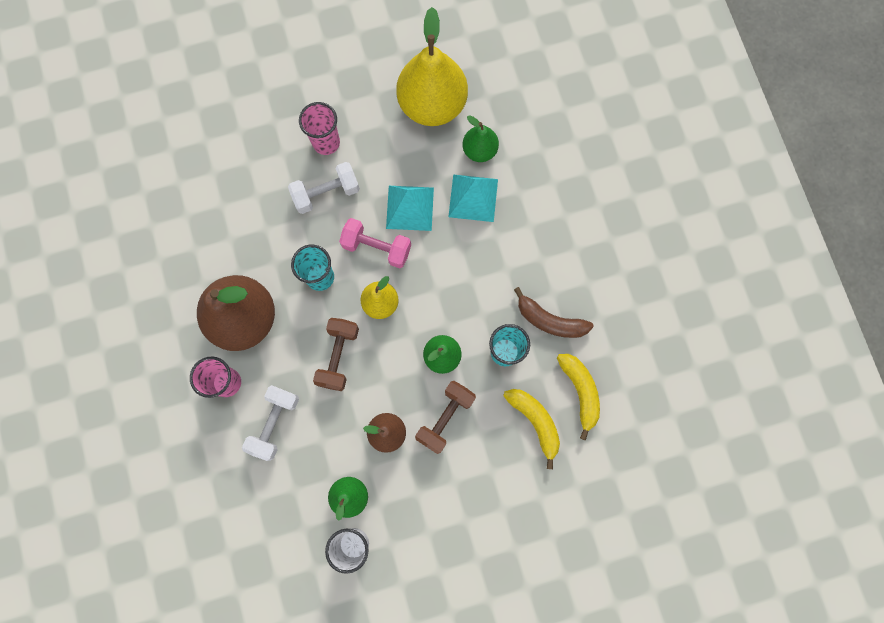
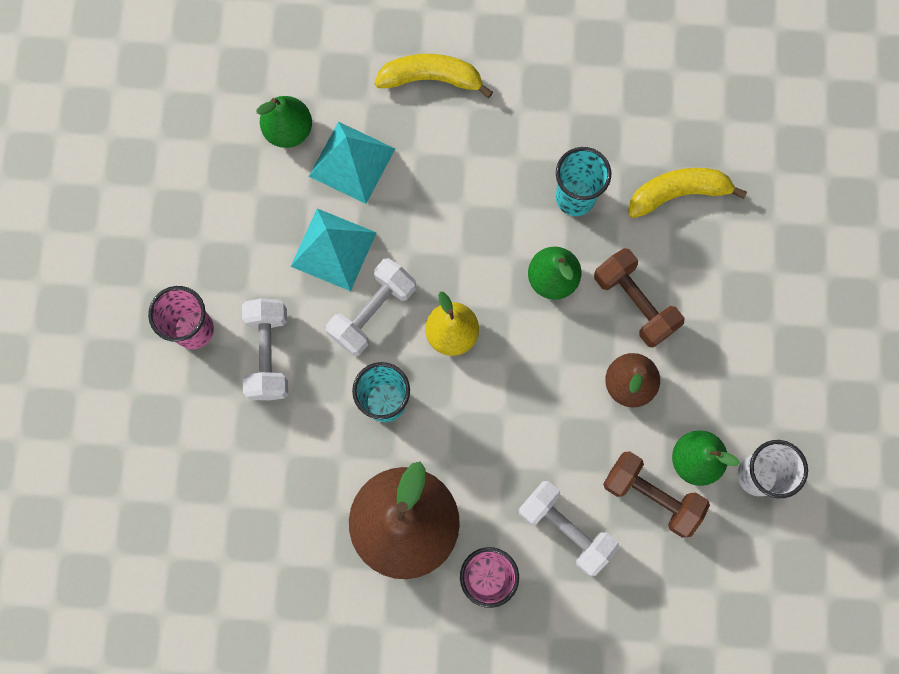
camera: 70 degrees left, 0 degrees up
brown dumbbell [313,318,359,391] -> brown dumbbell moved to [603,451,710,538]
pink dumbbell [339,218,411,268] -> white dumbbell [326,258,416,356]
yellow pear [396,7,468,126] -> none
brown banana [514,287,594,338] -> none
yellow banana [557,354,600,440] -> yellow banana moved to [374,54,493,98]

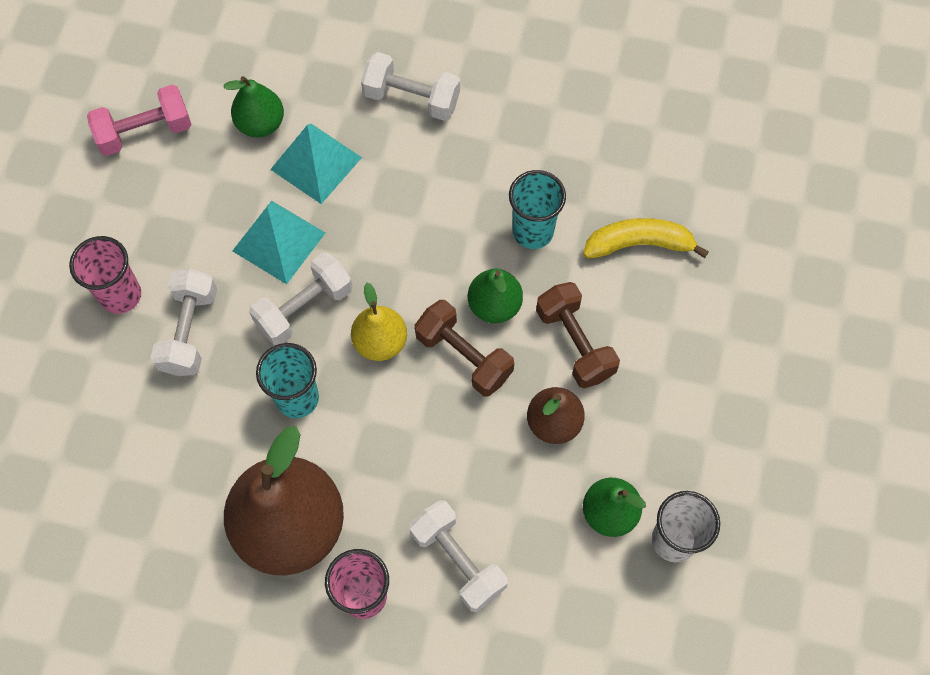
camera: 10 degrees right, 10 degrees down
yellow banana [374,54,493,98] -> white dumbbell [361,52,460,121]
brown dumbbell [603,451,710,538] -> brown dumbbell moved to [415,300,514,396]
none -> pink dumbbell [87,84,192,156]

